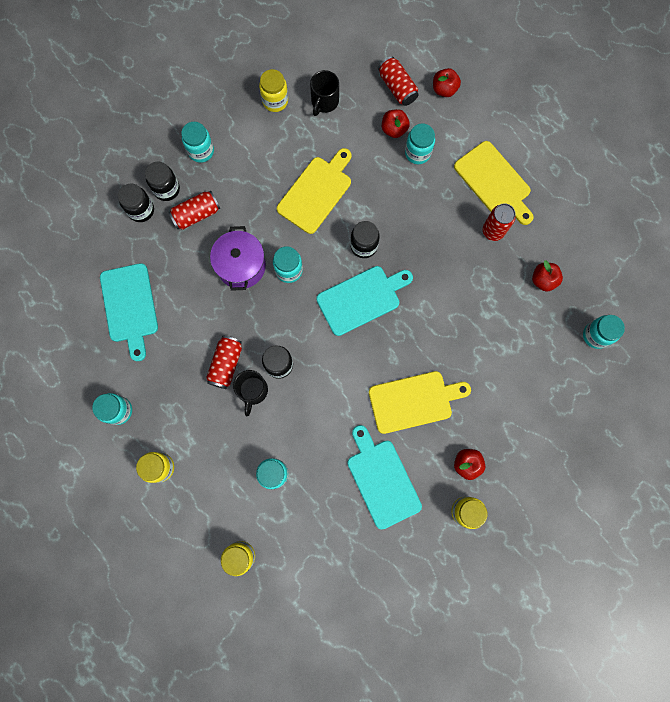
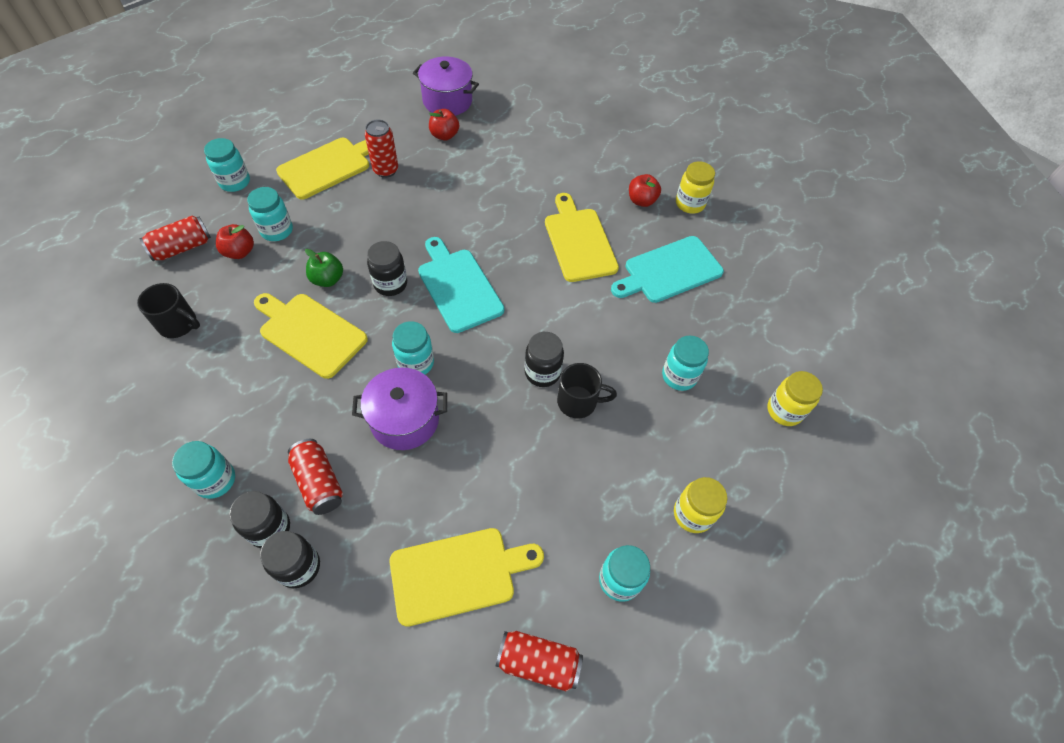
camera: 95 degrees left, 20 degrees down
turquoise cutting board [100,263,158,361] -> yellow cutting board [389,528,544,627]
red can [206,336,242,389] -> red can moved to [496,631,583,692]
yellow jar [259,69,288,112] -> none
red apple [433,68,461,97] -> none
turquoise jar [583,315,625,349] -> turquoise jar moved to [204,138,250,192]
none -> green apple [305,249,343,287]
none -> purple pot [413,57,479,116]

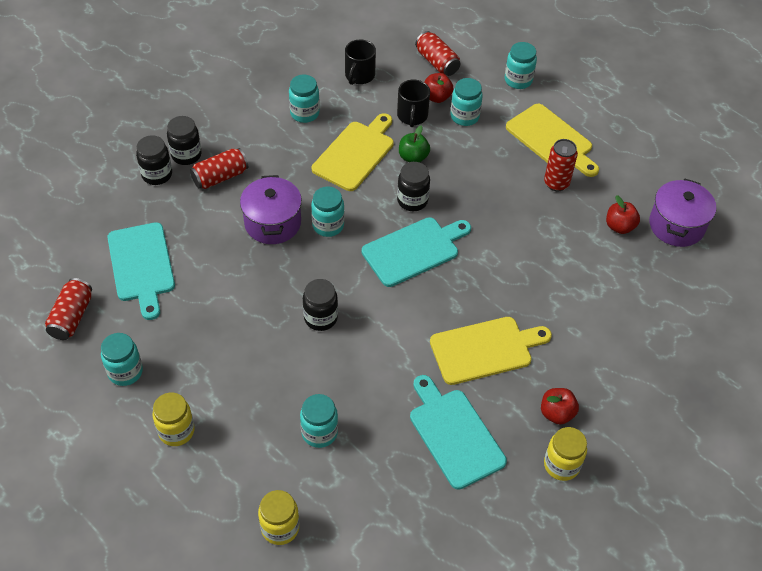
camera: 90 degrees right, 5 degrees down
turquoise jar [172,441,235,499] -> turquoise jar moved to [289,74,320,123]
yellow cutting board [389,528,544,627] -> turquoise cutting board [107,222,175,320]
black mug [557,363,617,419] -> black mug moved to [397,80,430,127]

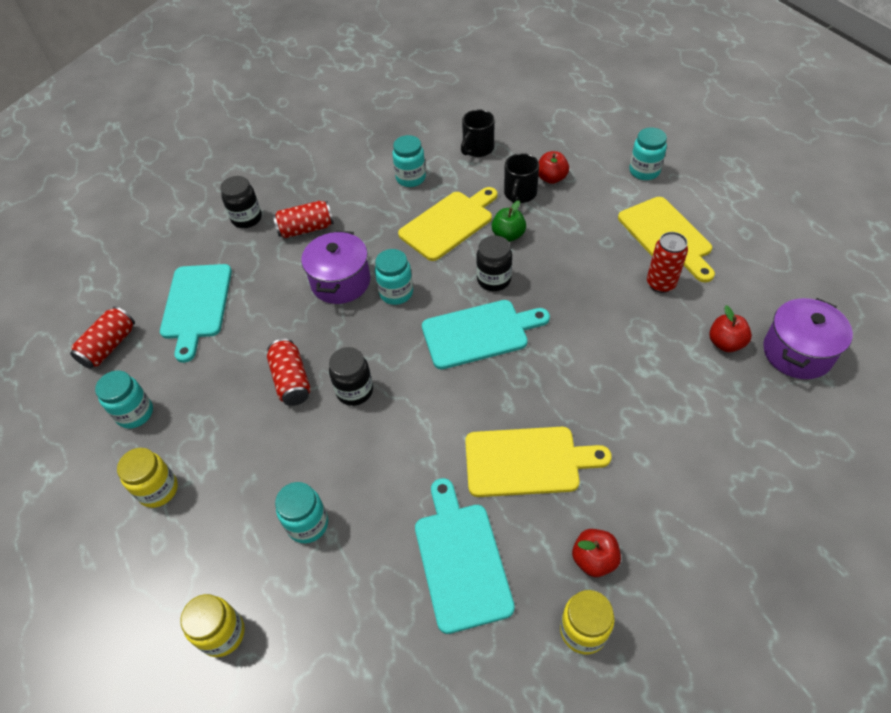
camera: 20 degrees right, 0 degrees up
black jar [167,116,202,165] -> none
red can [415,31,460,76] -> red can moved to [267,339,311,406]
turquoise jar [451,78,483,126] -> none

